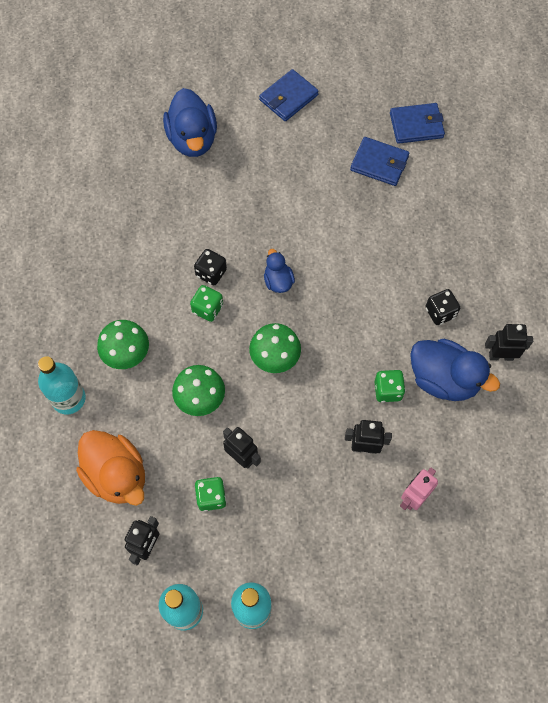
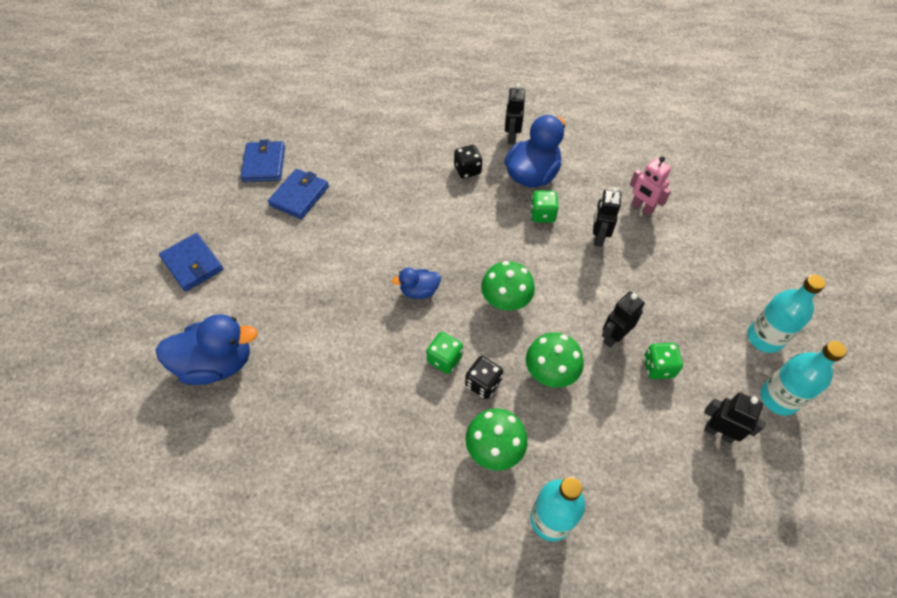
camera: 85 degrees left, 10 degrees down
orange duck [76,430,145,506] -> none
black dice [194,249,227,285] -> black dice moved to [465,356,503,399]

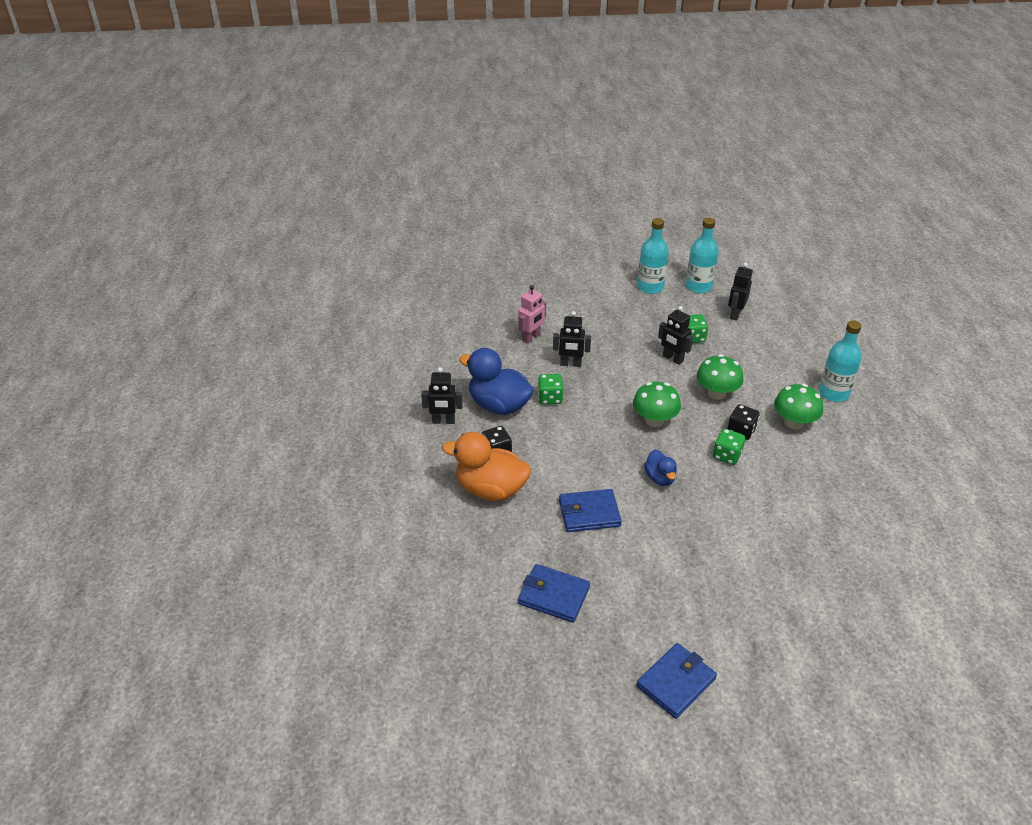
camera: 95 degrees left, 15 degrees down
blue duck [155,314,258,385] -> none
blue wallet [241,140,285,182] -> blue wallet moved to [559,489,622,532]
none -> orange duck [442,432,531,501]

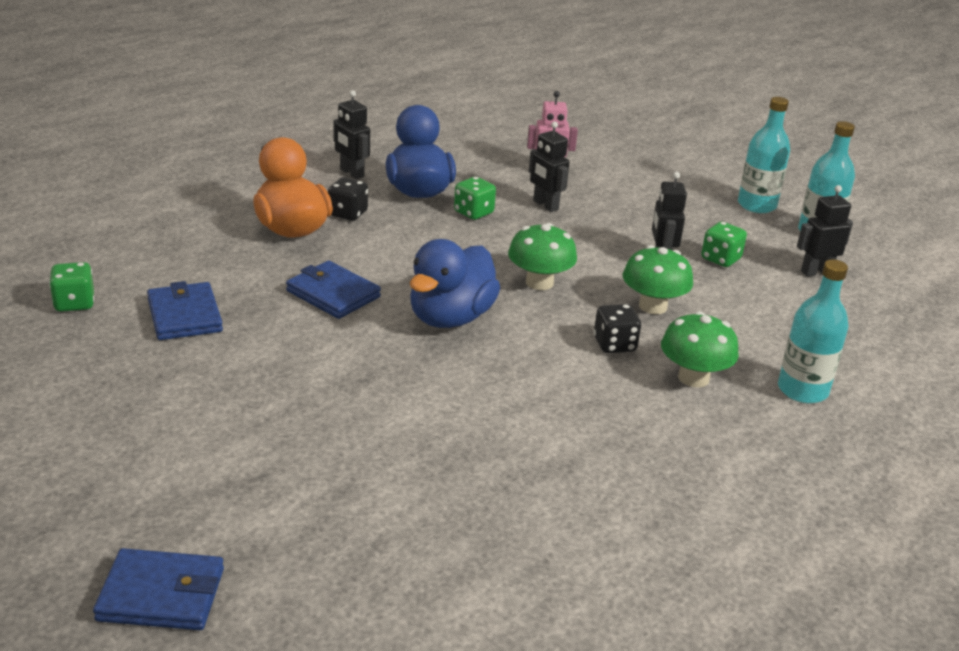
camera: 45 degrees right, 10 degrees down
blue wallet [636,643,717,719] -> blue wallet moved to [93,548,224,630]
blue duck [644,450,677,486] -> blue duck [410,239,500,328], size x1.88
green dice [713,429,745,465] -> green dice moved to [49,262,94,312]

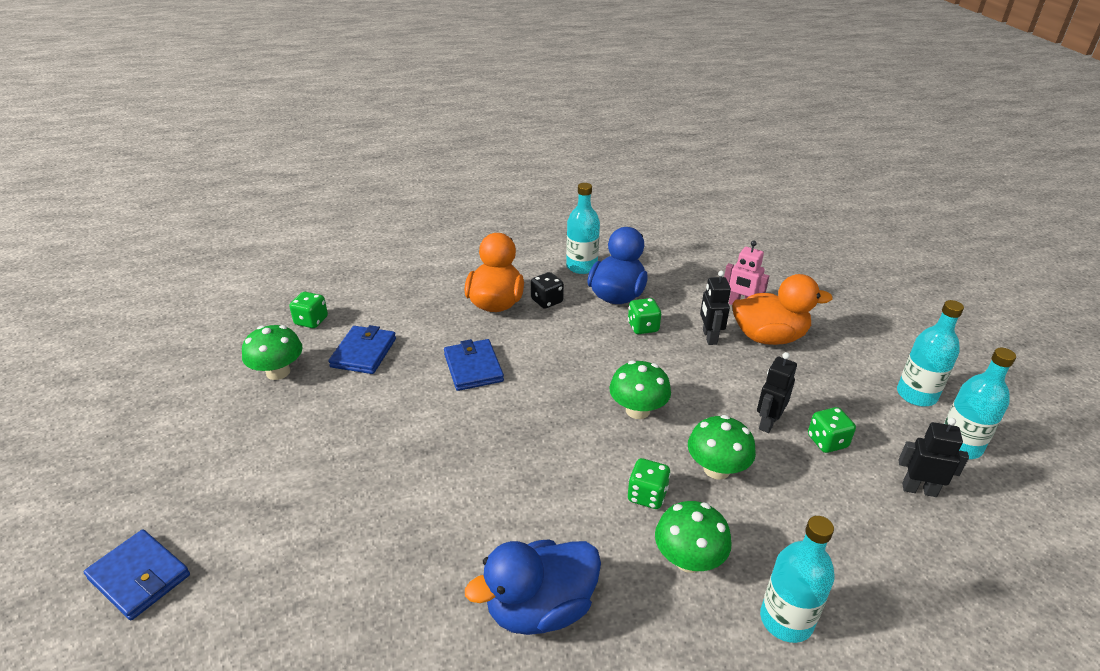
camera: 35 degrees right, 5 degrees up
black robot [333,90,370,179] -> turquoise bottle [566,183,600,274]
blue duck [410,239,500,328] -> blue duck moved to [465,539,601,635]
black dice [594,304,641,353] -> green dice [628,458,671,509]
none -> green mushroom [242,325,303,380]
none -> orange duck [732,274,833,345]

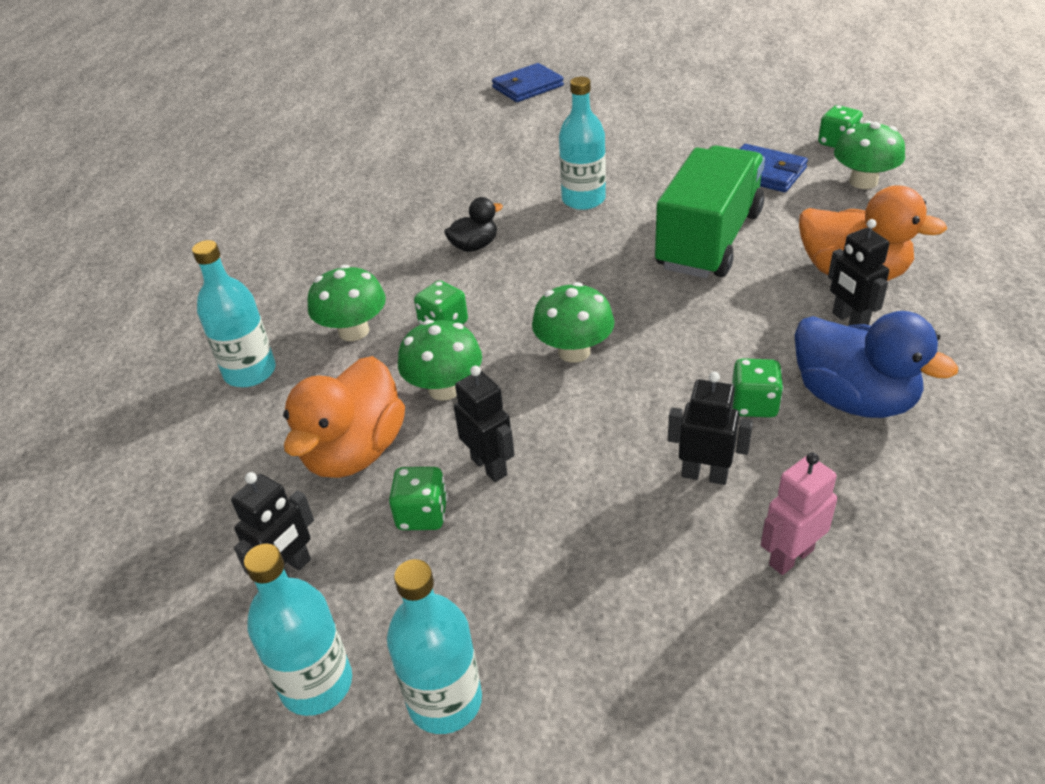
camera: 115 degrees right, 5 degrees up
green mushroom [242,325,303,380] -> green mushroom moved to [834,121,905,189]
blue wallet [444,339,504,391] -> green truck [655,145,765,278]
blue duck [465,539,601,635] -> none
black dice [531,272,564,309] -> black robot [828,219,889,325]
turquoise bottle [566,183,600,274] -> turquoise bottle moved to [559,77,606,210]
orange duck [732,274,833,345] -> orange duck moved to [283,356,405,478]
none -> black duck [444,197,503,252]

